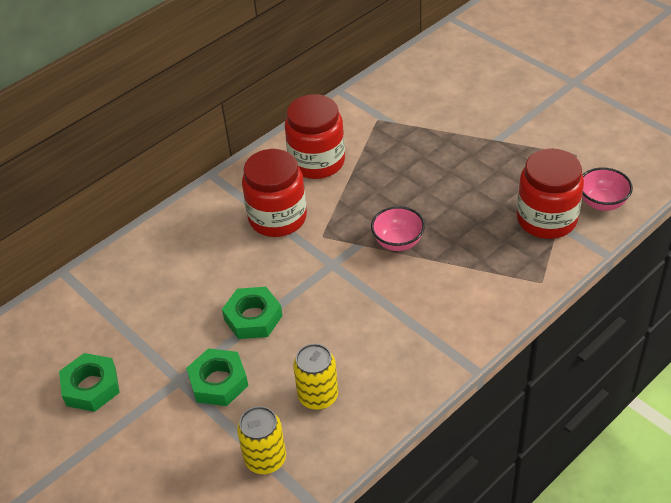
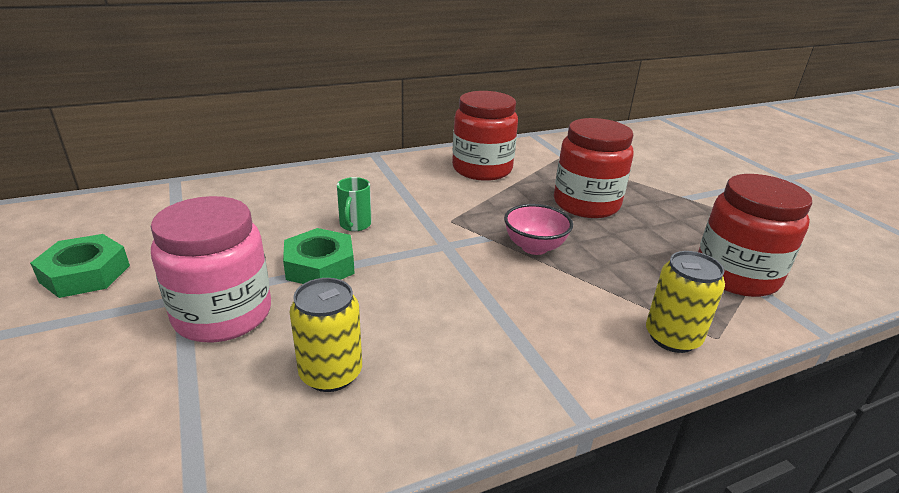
camera: 15 degrees right, 15 degrees down
green nut [186,348,248,406] -> pink jar [151,196,271,342]
yellow can [237,406,286,474] -> yellow can moved to [646,251,725,353]
red jar [242,149,307,237] -> red jar moved to [554,118,634,218]
pink bowl [582,167,633,211] -> none
none -> green mug [337,177,372,231]

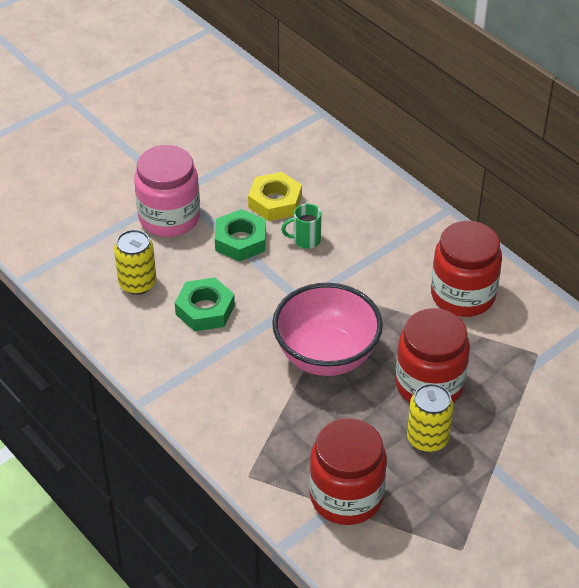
camera: 75 degrees right, 15 degrees up
green nut [30,234,130,298] -> green nut moved to [175,278,235,332]
pink bowl [504,204,573,255] -> pink bowl [272,283,383,376], size x1.82
yellow can [646,251,725,353] -> yellow can moved to [407,383,454,452]
none -> yellow nut [248,172,302,221]

